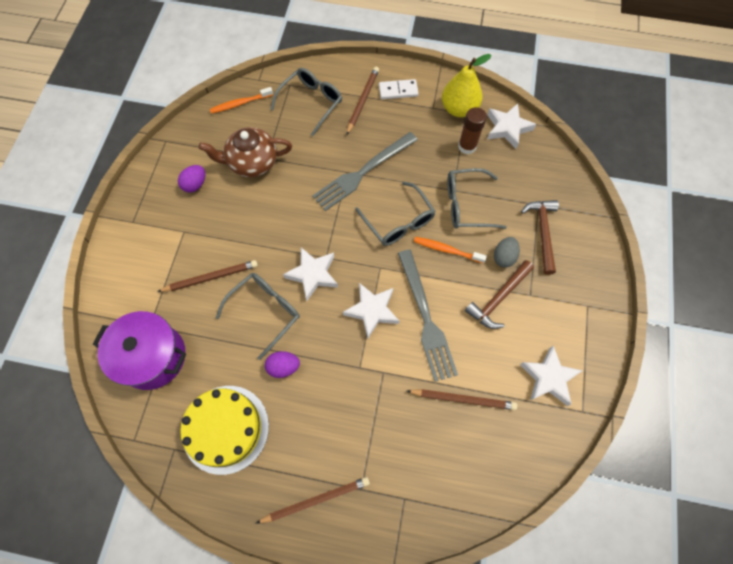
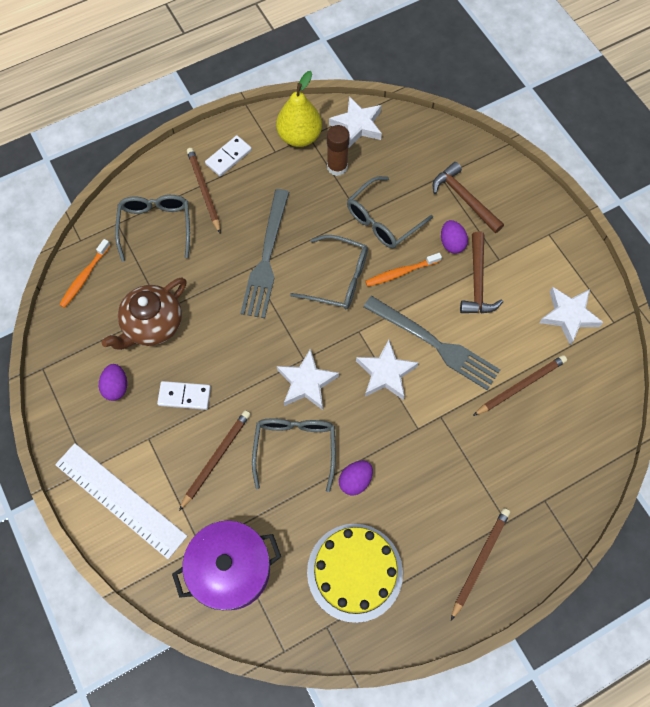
camera: 40 degrees left, 0 degrees up
grey egg [494,237,520,267] -> purple egg [441,220,468,253]
none -> white ruler [55,443,187,559]
none -> white domino [157,381,211,410]

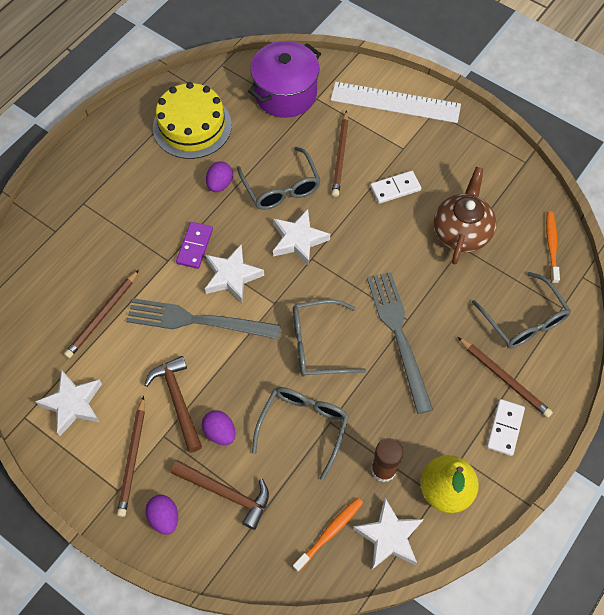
camera: 155 degrees right, 5 degrees down
purple egg [99,364,127,401] -> purple egg moved to [145,495,178,535]
orange toothbrush [365,253,442,287] -> orange toothbrush moved to [293,497,363,572]
brown pencil [451,508,510,620] -> brown pencil moved to [117,396,145,517]
none -> purple domino [176,222,213,269]

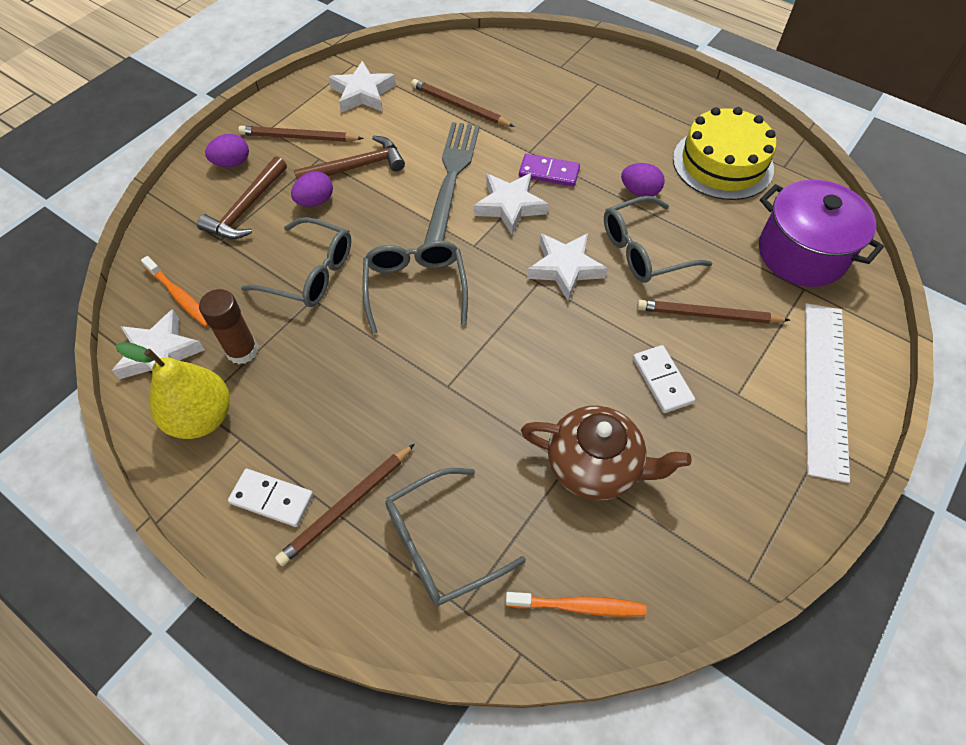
camera: 90 degrees right, 5 degrees down
grey fork [367,272,433,414] -> none

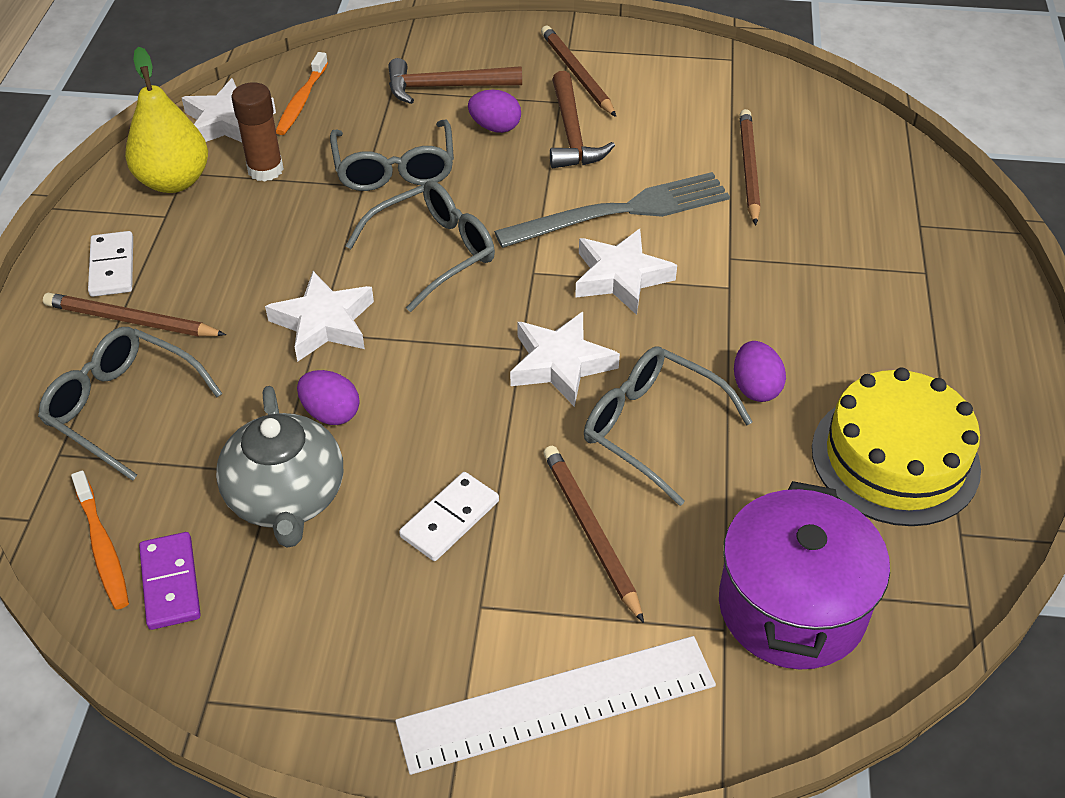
camera: 60 degrees right, 10 degrees down
purple egg [205,134,249,167] -> purple egg moved to [297,370,360,425]
brown hammer [294,135,405,180] -> brown hammer turned 45 degrees clockwise [550,71,615,168]
white star [329,61,396,113] -> white star moved to [265,271,374,362]
purple domino [519,154,580,187] -> purple domino moved to [139,532,201,630]
brown teapot [521,406,692,501] -> grey teapot [216,386,343,548]

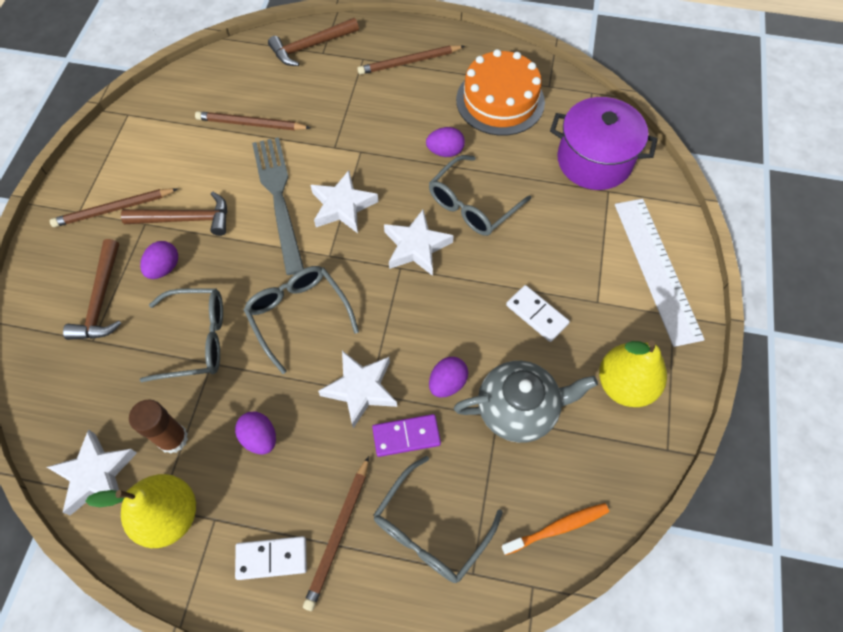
camera: 85 degrees left, 15 degrees up
purple domino [139,532,201,630] -> purple domino moved to [372,414,441,457]
orange toothbrush [276,52,328,135] -> none
brown pencil [543,446,644,623] -> brown pencil moved to [357,45,465,75]
yellow cake [812,368,981,526] -> orange cake [456,49,545,136]
none -> purple egg [235,412,276,454]
none -> brown hammer [268,18,359,66]
none -> yellow pear [599,340,667,407]

